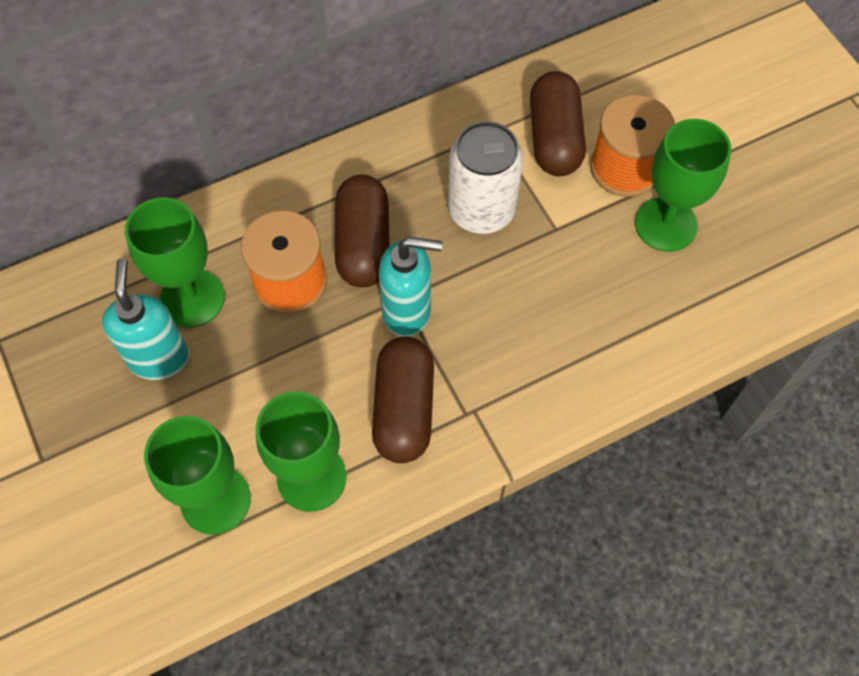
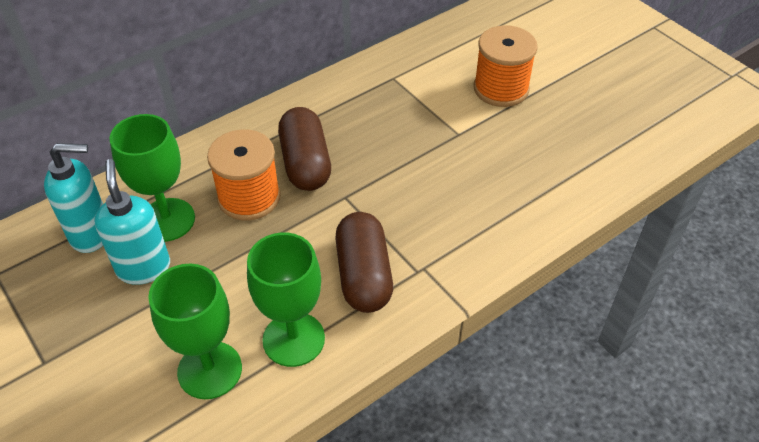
camera: 10 degrees left, 15 degrees down
turquoise soap dispenser [379,237,443,337] -> turquoise soap dispenser moved to [44,143,103,253]
white can [448,121,523,234] -> none
brown capsule [530,71,586,176] -> none
green goblet [635,119,732,252] -> none

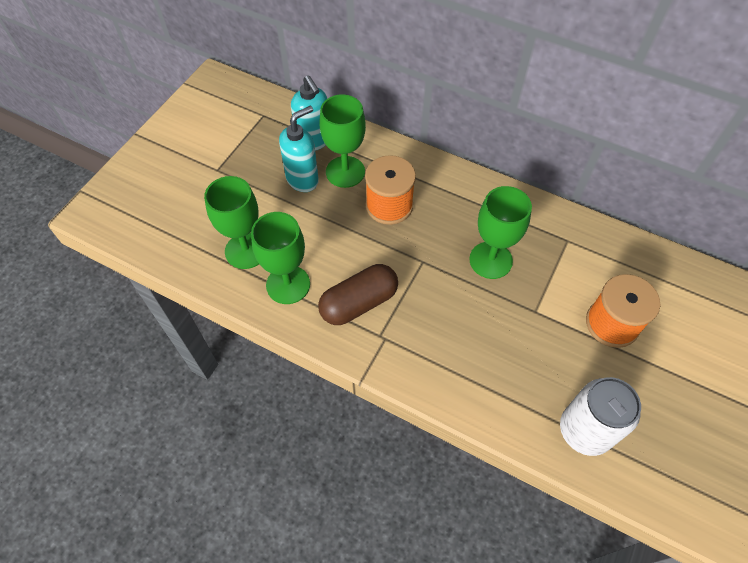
camera: 65 degrees right, 10 degrees up
brown capsule [278,107,331,191] -> none
none -> green goblet [469,186,532,279]
none -> white can [560,377,641,456]

